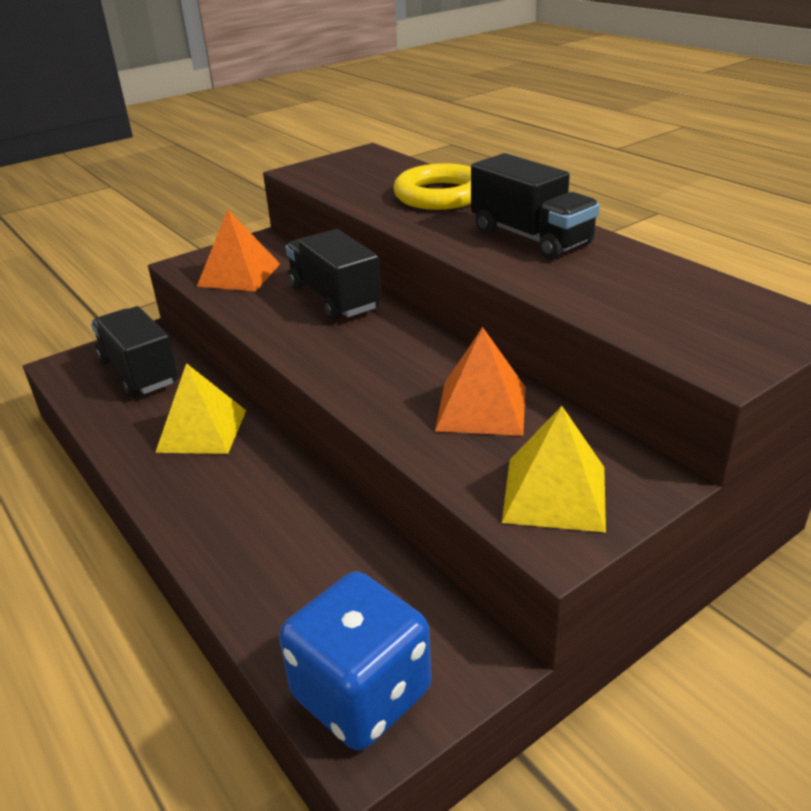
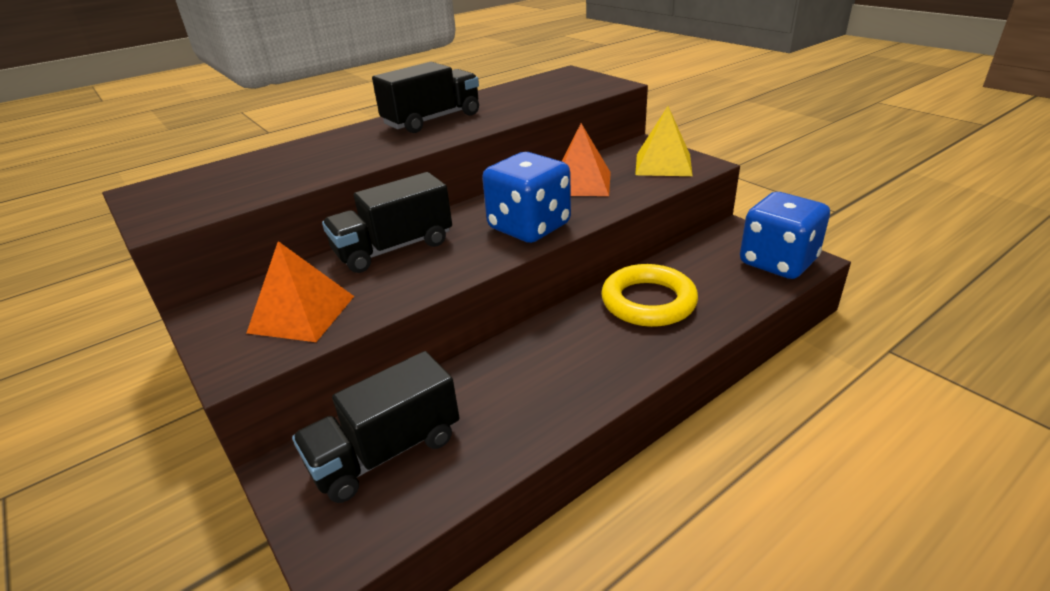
camera: 90 degrees left, 0 degrees up
yellow pyramid [155,363,246,454] -> none
yellow ring [393,163,471,210] -> yellow ring moved to [601,264,698,327]
none -> blue dice [482,152,571,243]

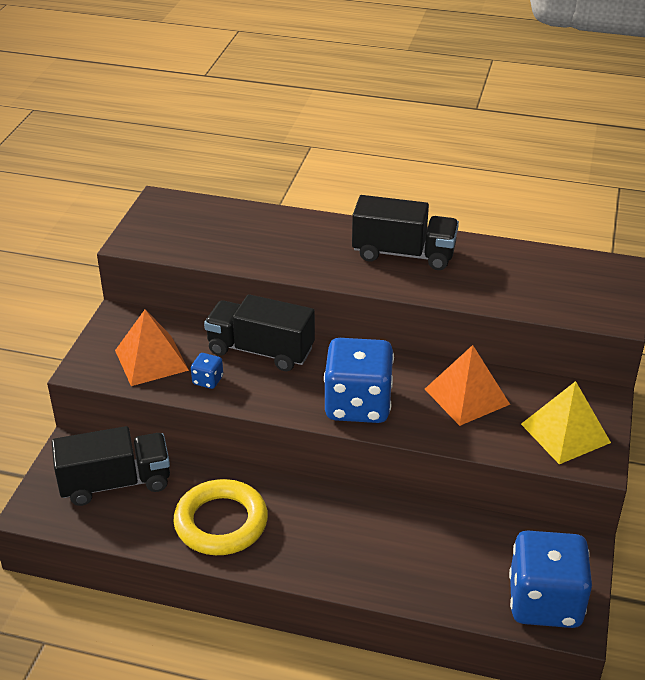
camera: 50 degrees right, 5 degrees up
black truck [292,351,459,503] -> black truck turned 150 degrees clockwise [52,426,170,506]
yellow ring [601,264,698,327] -> yellow ring moved to [173,479,268,555]
none -> blue dice [191,353,223,389]

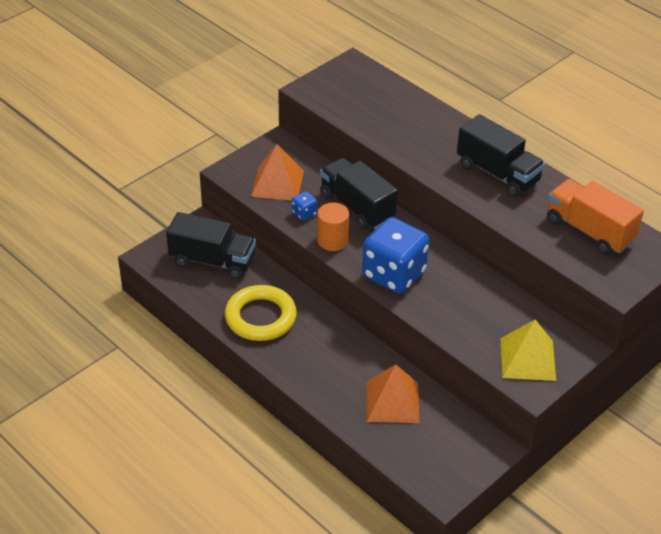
camera: 30 degrees right, 5 degrees up
orange pyramid [425,345,510,426] -> orange pyramid moved to [367,364,420,423]
blue dice [509,530,592,628] -> none
none -> orange cylinder [317,203,349,251]
none -> orange truck [547,179,644,255]

